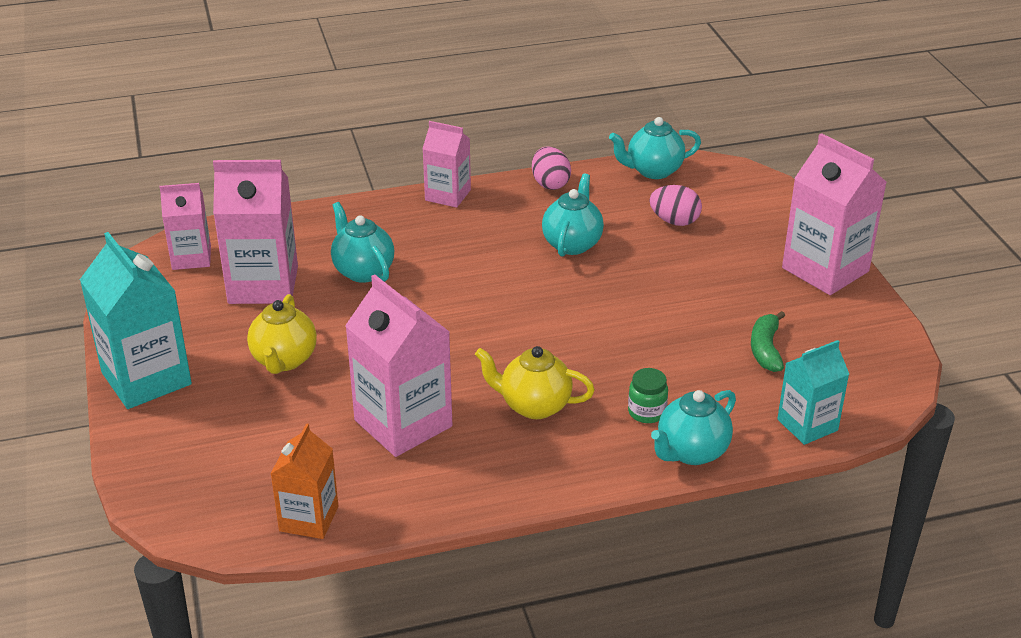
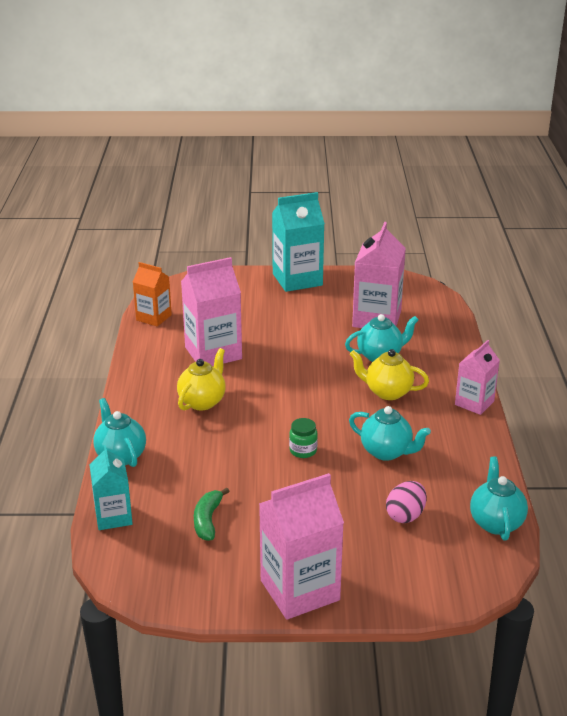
camera: 105 degrees right, 5 degrees down
pink carton [160,183,211,270] -> none
yellow teapot [247,294,317,374] -> yellow teapot moved to [350,349,429,400]
pink egg [532,146,571,190] -> none
green jar [628,368,668,423] -> green jar moved to [289,418,318,458]
green banana [751,311,785,372] -> green banana turned 105 degrees counterclockwise [194,488,230,541]

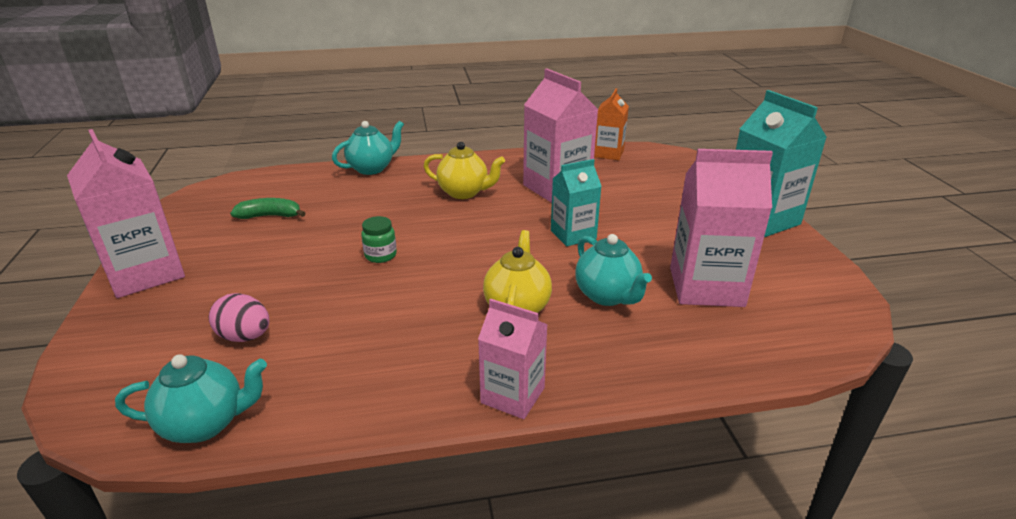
camera: 80 degrees right, 0 degrees up
turquoise carton [89,445,133,530] -> turquoise carton moved to [551,159,602,246]
turquoise teapot [349,406,431,461] -> none

